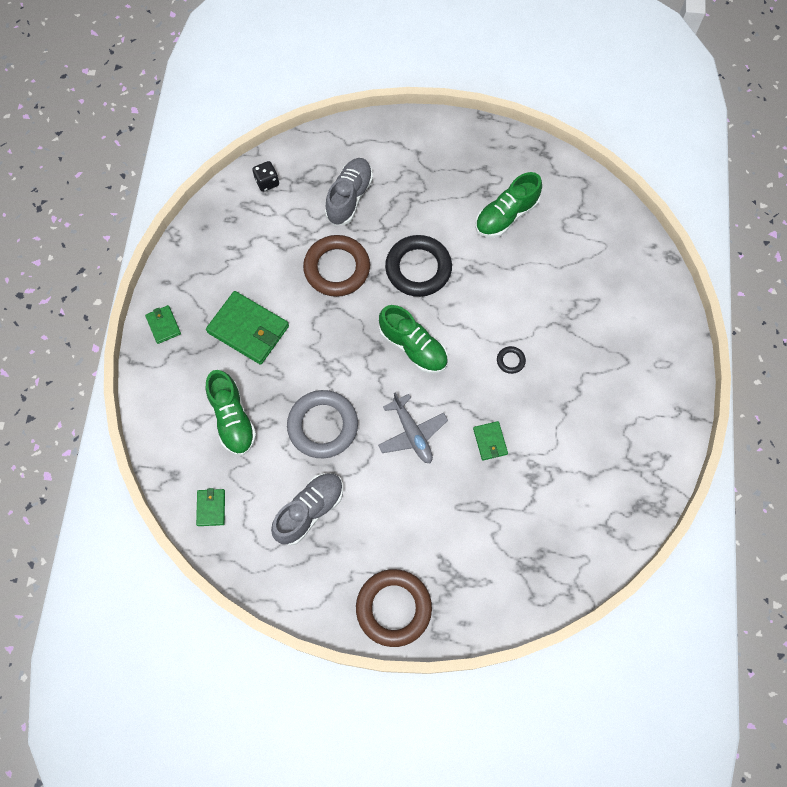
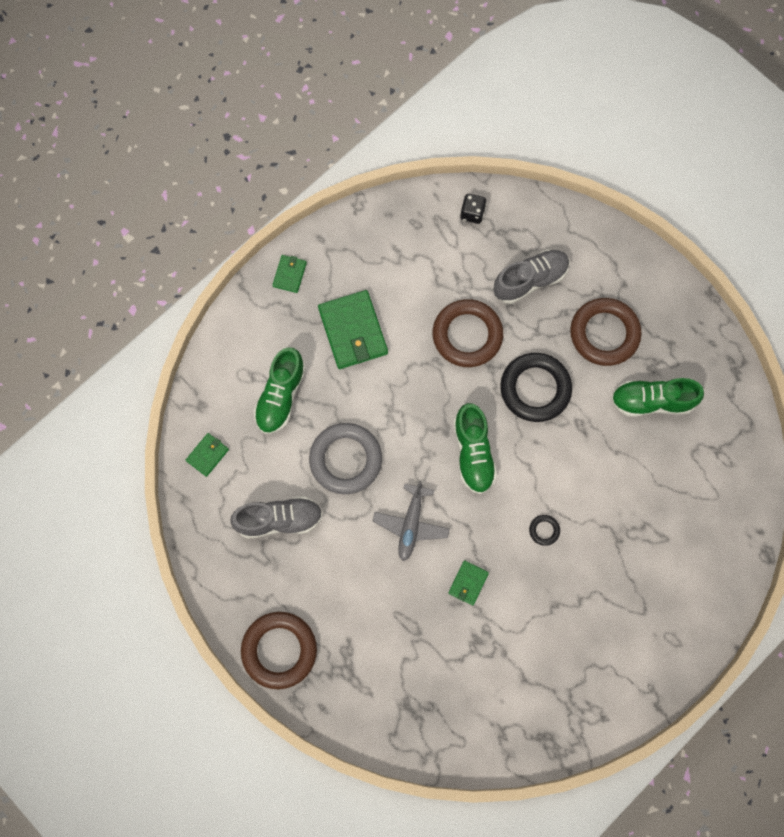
camera: 40 degrees right, 5 degrees up
none -> brown ring [570,298,641,366]

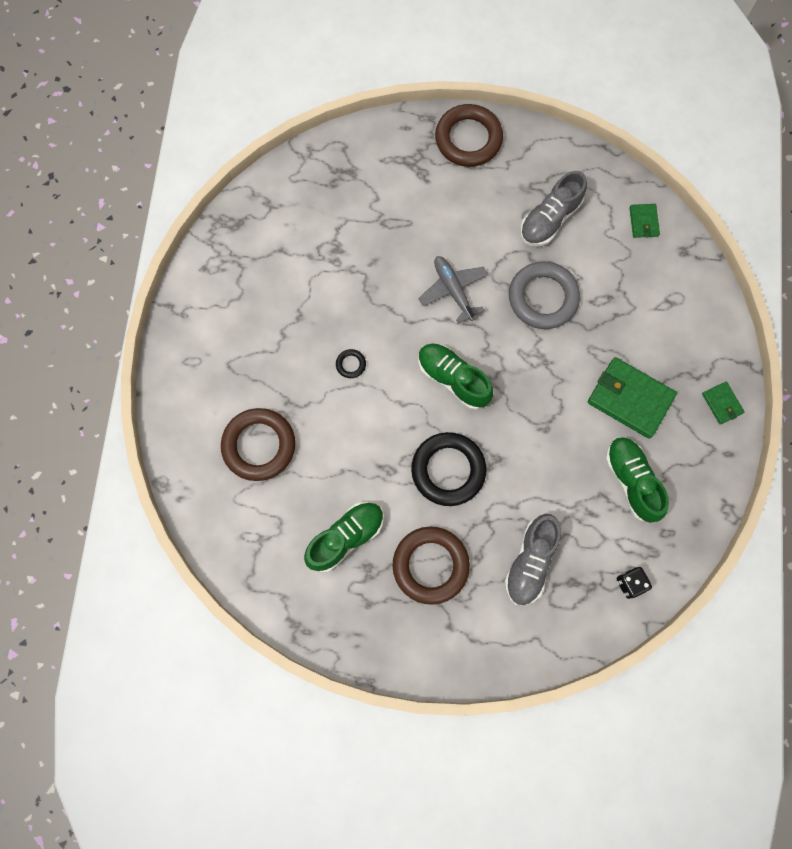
camera: 140 degrees right, 0 degrees up
green shoe [254,348,306,434] -> green shoe moved to [605,437,669,523]
brown ring [433,299,503,367] -> brown ring moved to [221,408,295,481]
green wallet [448,560,489,606] -> none

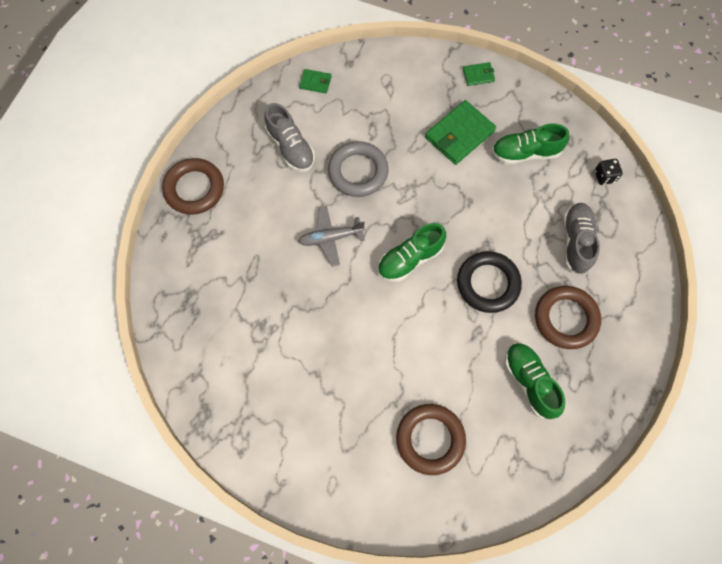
camera: 75 degrees left, 5 degrees down
black ring [336,349,366,378] -> none
grey shoe [505,514,561,606] -> grey shoe turned 120 degrees counterclockwise [563,203,600,275]

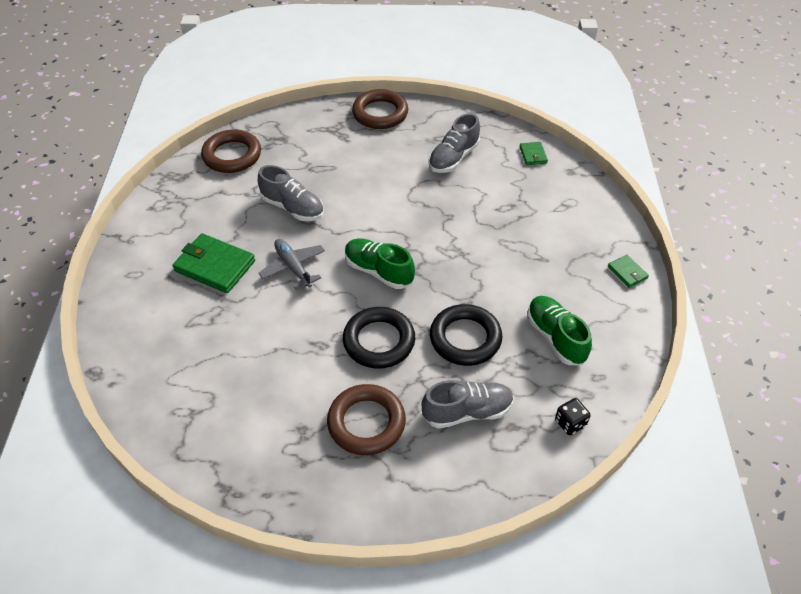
camera: 70 degrees right, 20 degrees down
grey plane [298,206,365,267] -> grey plane moved to [259,239,325,290]
grey ring [328,141,389,197] -> none
brown ring [396,404,466,475] -> brown ring moved to [201,130,261,173]
green wallet [425,100,496,165] -> green wallet moved to [172,233,255,293]
green shoe [504,343,565,419] -> none
none -> grey shoe [258,165,324,221]
none -> black ring [430,304,502,366]

